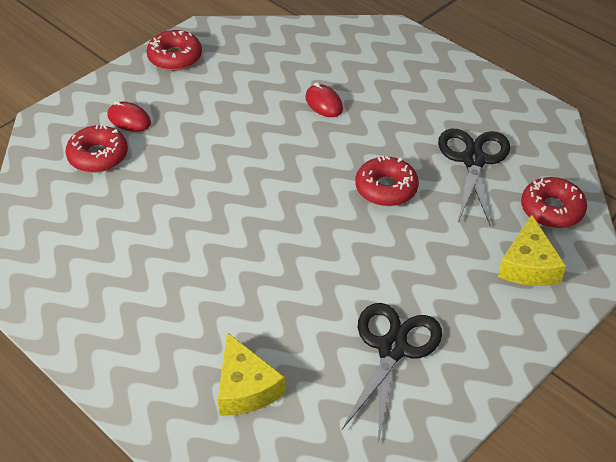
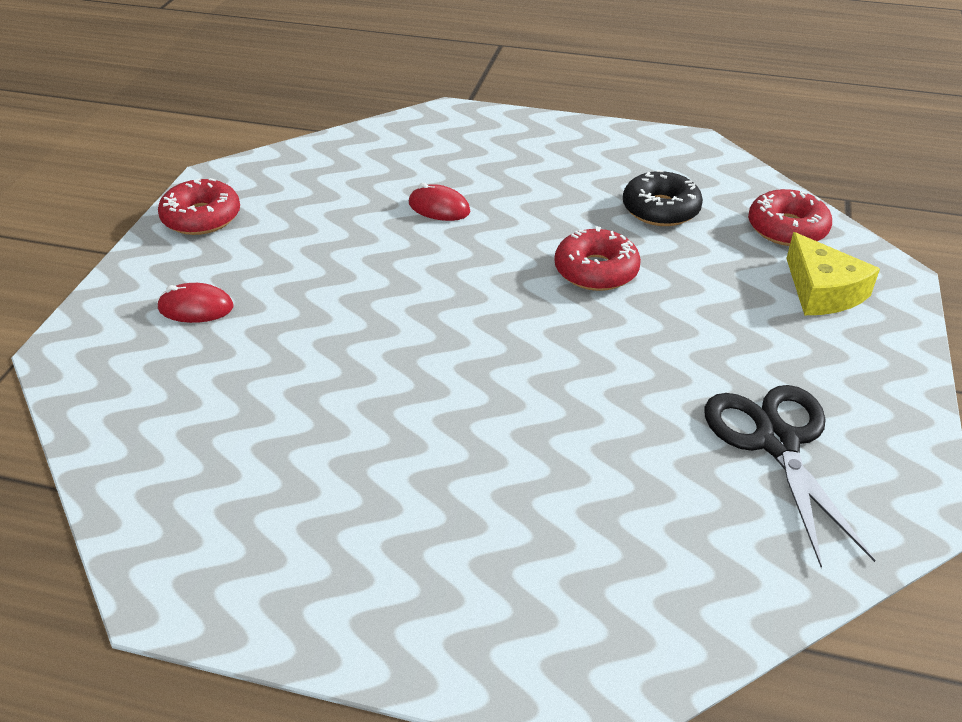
camera: 30 degrees left, 5 degrees down
red donut [65,125,128,173] -> none
yellow cheese [218,332,285,416] -> none
black scissors [438,129,510,227] -> black donut [623,170,703,226]

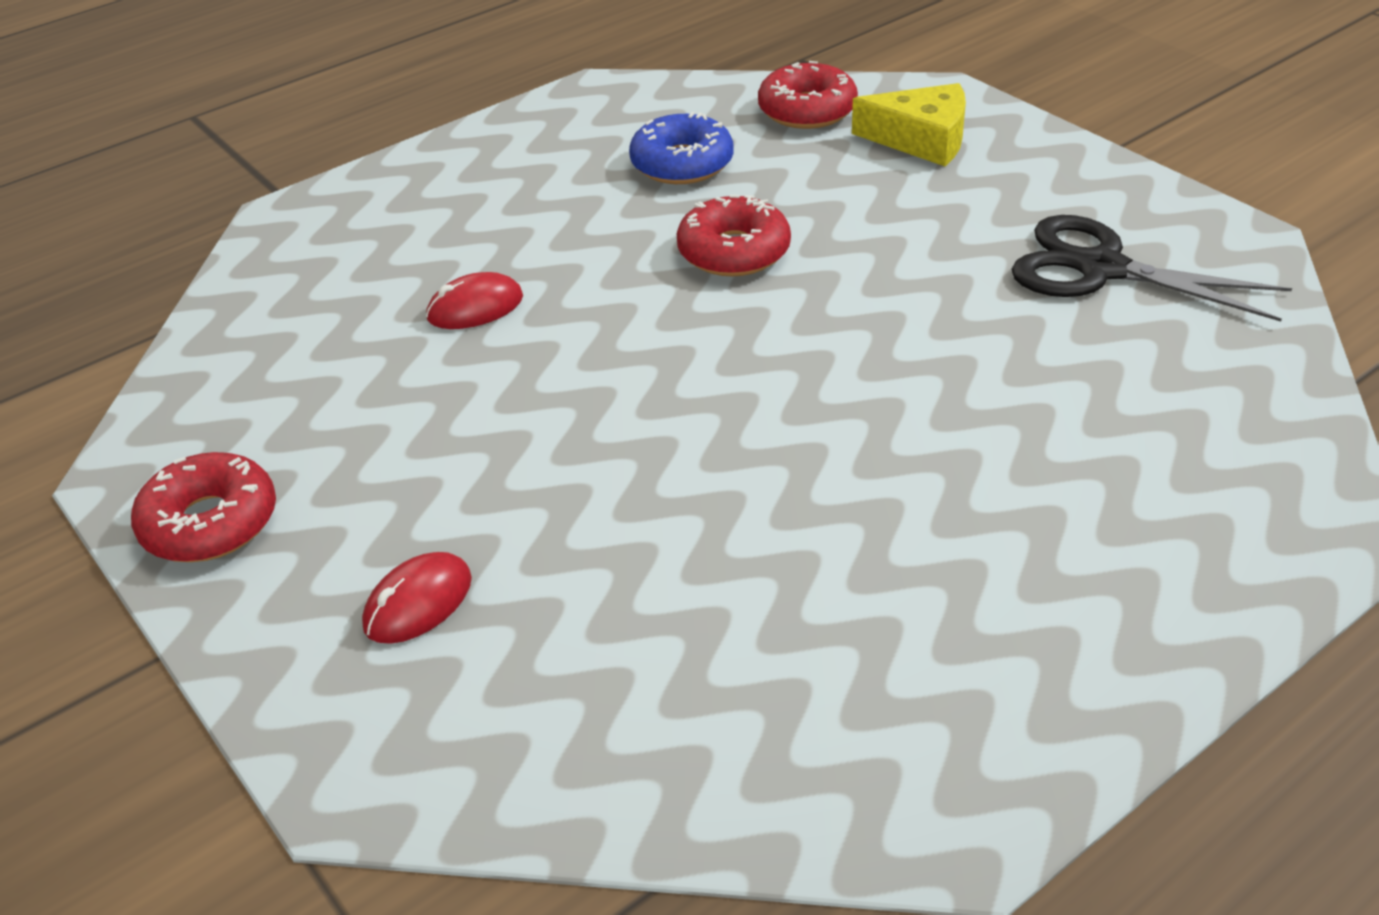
camera: 50 degrees left, 0 degrees up
black donut [623,170,703,226] -> blue donut [629,112,733,184]

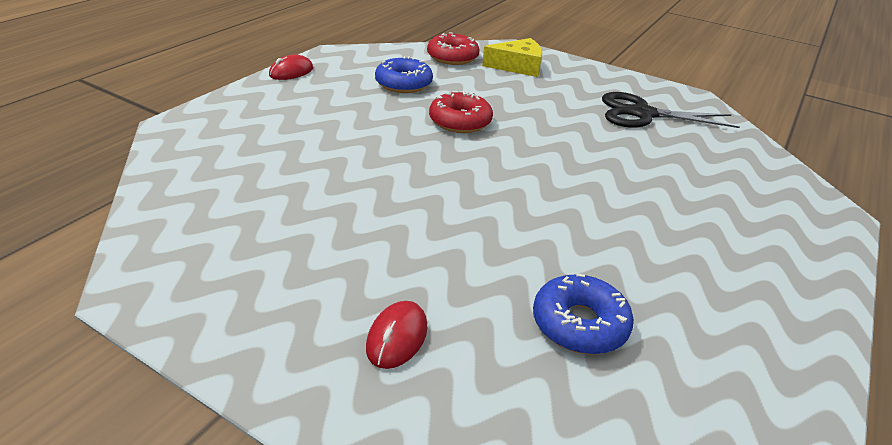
camera: 25 degrees left, 5 degrees down
red donut [131,452,276,562] -> none
red mouse [426,272,523,329] -> red mouse moved to [269,55,313,80]
none -> blue donut [533,274,634,355]

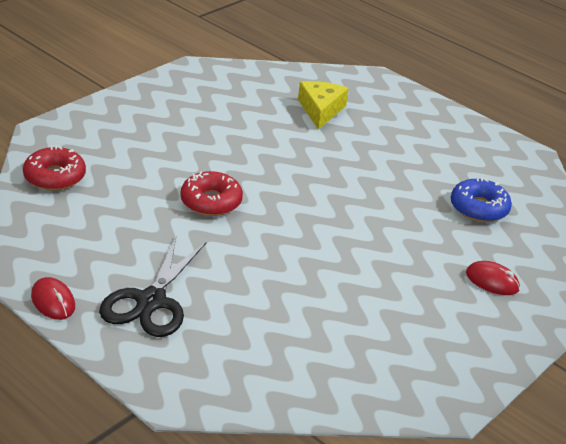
camera: 80 degrees left, 0 degrees up
blue donut [375,56,433,93] -> none
yellow cheese [482,38,542,77] -> yellow cheese moved to [298,81,349,130]
black scissors [602,92,740,128] -> black scissors moved to [99,237,207,337]

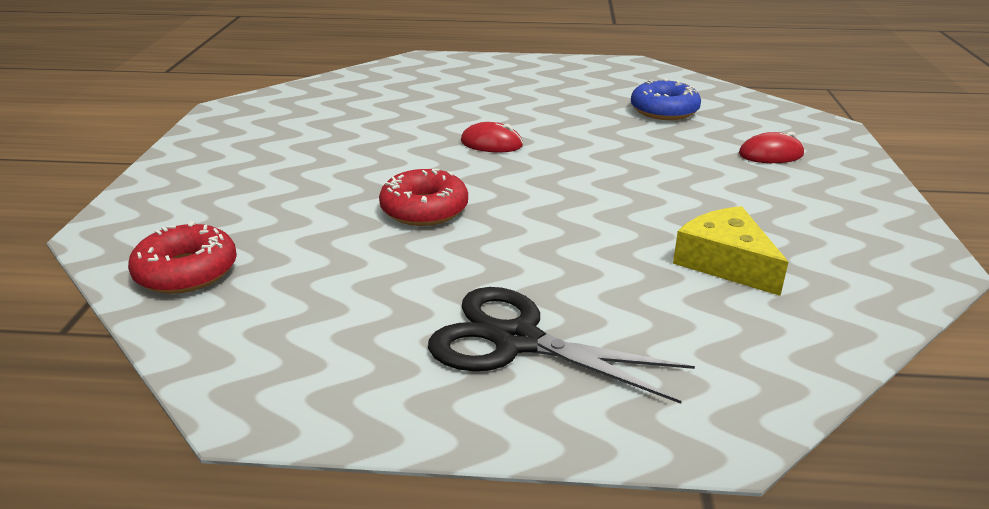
camera: 35 degrees left, 5 degrees down
red mouse [31,277,75,320] -> red mouse moved to [461,122,523,152]
black scissors [99,237,207,337] -> black scissors turned 135 degrees clockwise [428,287,695,404]
yellow cheese [298,81,349,130] -> yellow cheese moved to [673,206,788,296]

